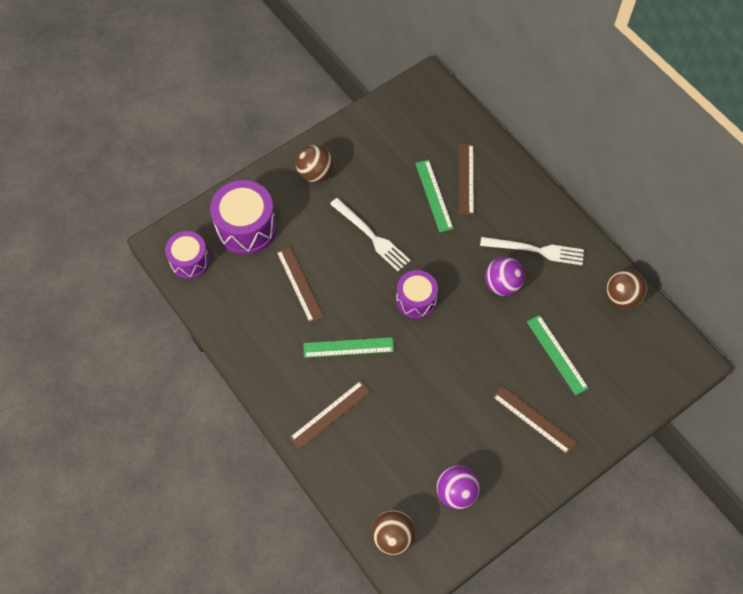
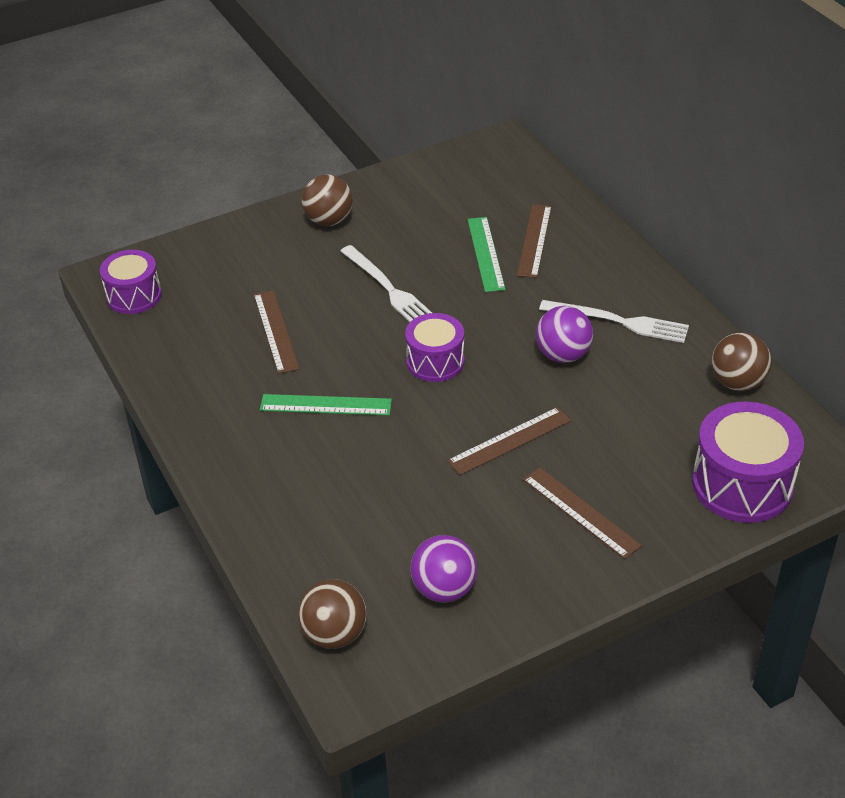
camera: 10 degrees right, 20 degrees down
purple drum [210,180,277,255] -> purple drum moved to [692,402,804,523]
brown ruler [289,381,371,450] -> brown ruler moved to [447,407,571,475]
green ruler [527,315,589,395] -> none

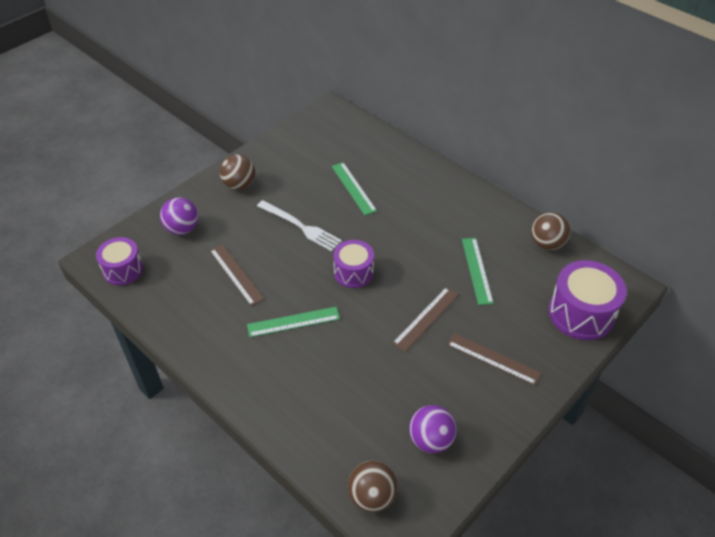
camera: 20 degrees left, 5 degrees up
brown ruler [517,204,552,278] -> none
purple ball [536,306,593,363] -> purple ball moved to [160,197,198,235]
white fork [539,300,689,343] -> none
none -> green ruler [462,238,494,305]

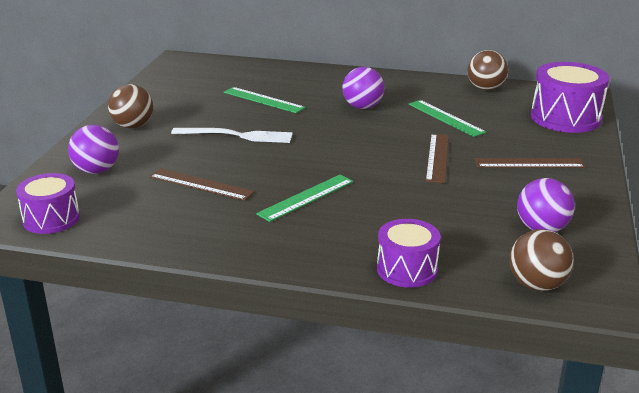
camera: 30 degrees left, 20 degrees down
purple drum [333,240,374,288] -> purple drum moved to [377,219,441,288]
none -> purple ball [342,67,384,109]

